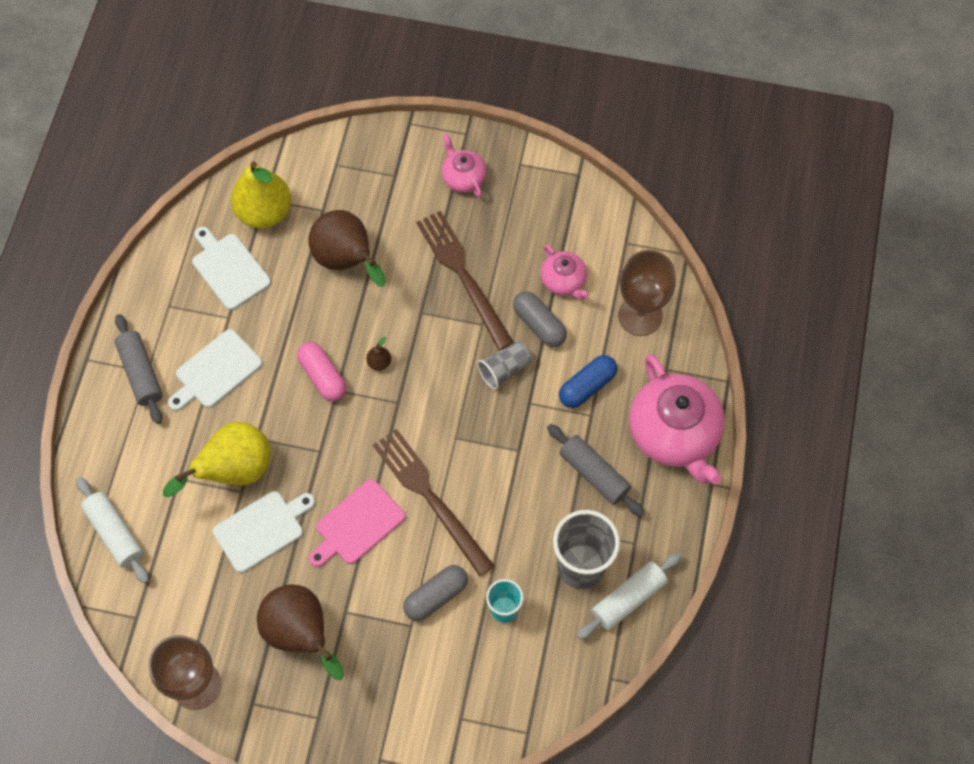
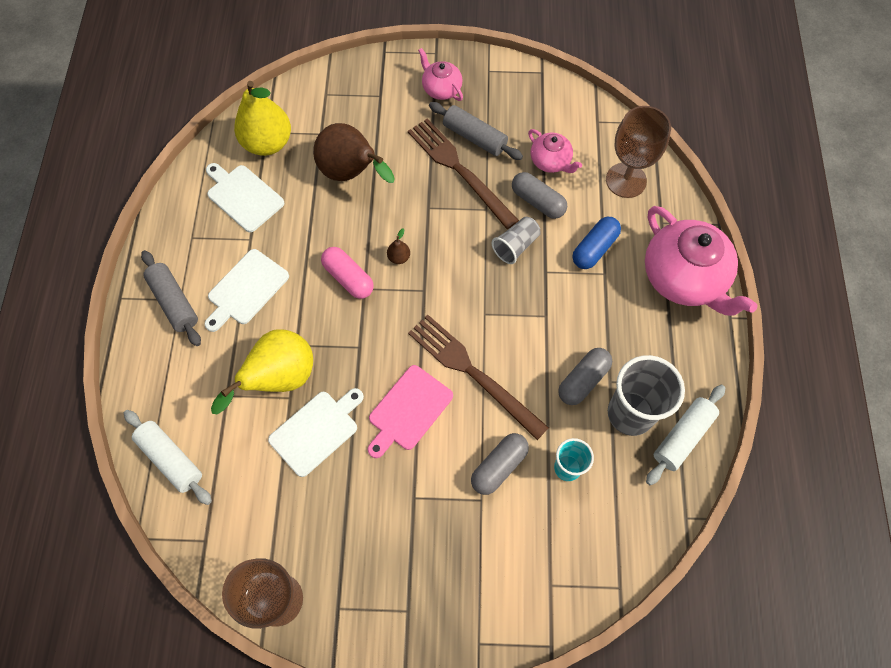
camera: 10 degrees left, 0 degrees up
brown pear [257,584,344,680] -> none
grey rolling pin [547,424,644,516] -> grey rolling pin moved to [429,102,523,160]
none -> grey capsule [558,348,612,405]

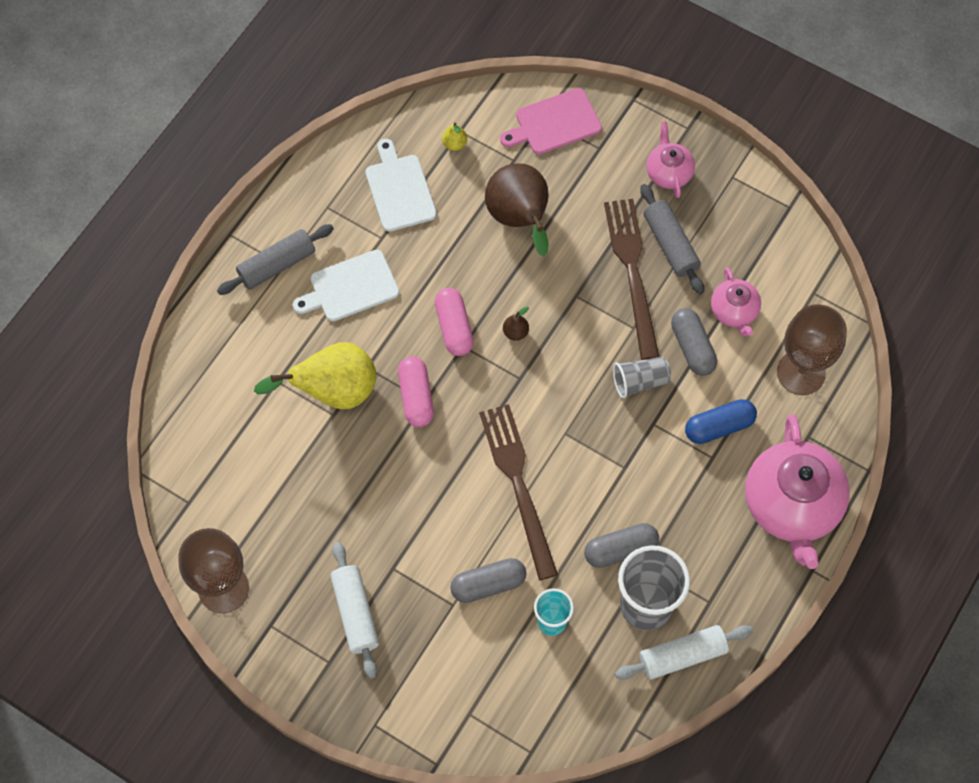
camera: 30 degrees right, 0 degrees up
white rolling pin [124,410,212,505] -> white rolling pin moved to [330,542,379,679]
grey rolling pin [141,250,201,346] -> grey rolling pin turned 60 degrees clockwise [217,224,334,295]
yellow pear [234,81,291,156] -> yellow pear [442,123,467,151], size x0.40
white cutting board [268,388,364,477] -> none
pink cutting board [368,365,453,458] -> pink cutting board moved to [500,88,602,154]
none -> pink capsule [398,356,434,427]

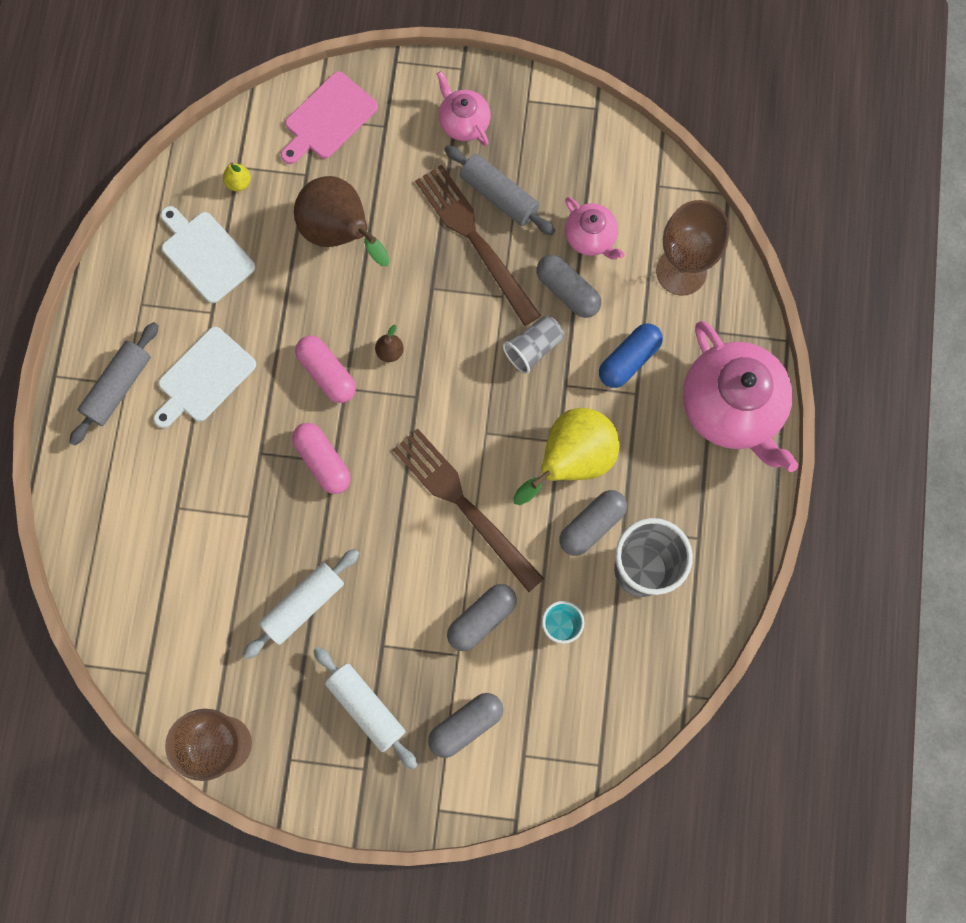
camera: 25 degrees left, 10 degrees up
yellow pear [254,342,376,409] -> yellow pear moved to [513,408,620,505]
white rolling pin [615,625,753,680] -> white rolling pin moved to [243,549,359,659]
none -> grey capsule [428,693,503,758]

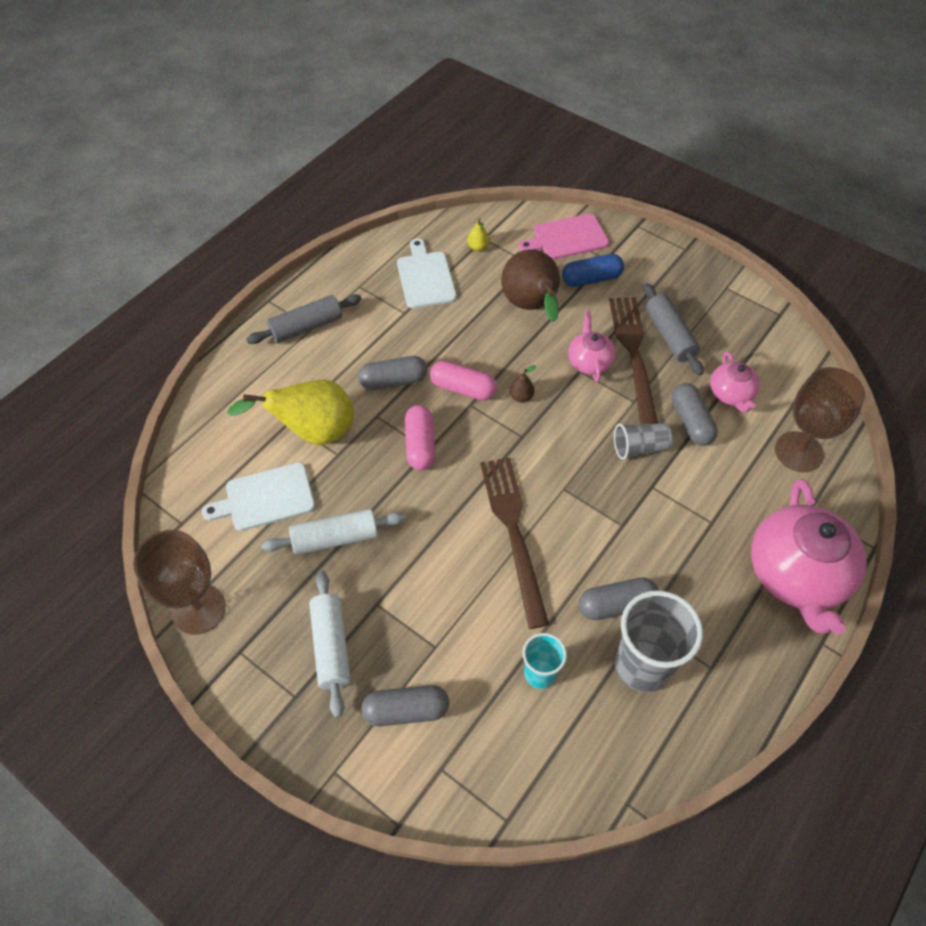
camera: 30 degrees right, 20 degrees down
white cutting board [153,327,256,428] -> white cutting board moved to [202,463,315,531]
pink capsule [295,336,356,403] -> pink capsule turned 60 degrees counterclockwise [430,361,497,400]
pink teapot [437,71,491,146] -> pink teapot moved to [568,311,616,382]
grey capsule [447,584,517,651] -> grey capsule moved to [358,356,427,390]
yellow pear [513,408,620,505] -> yellow pear moved to [227,380,354,445]
blue capsule [599,324,663,388] -> blue capsule moved to [562,254,624,287]

